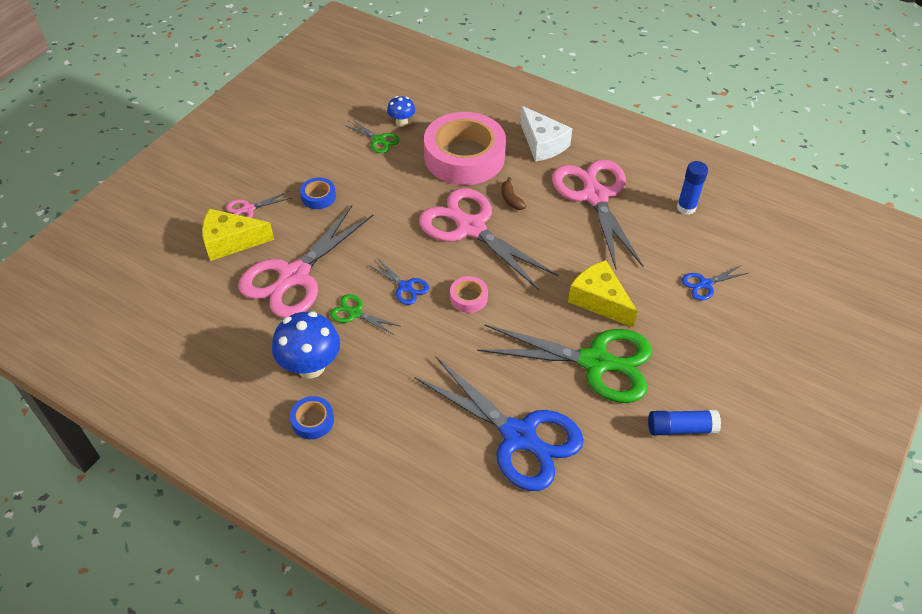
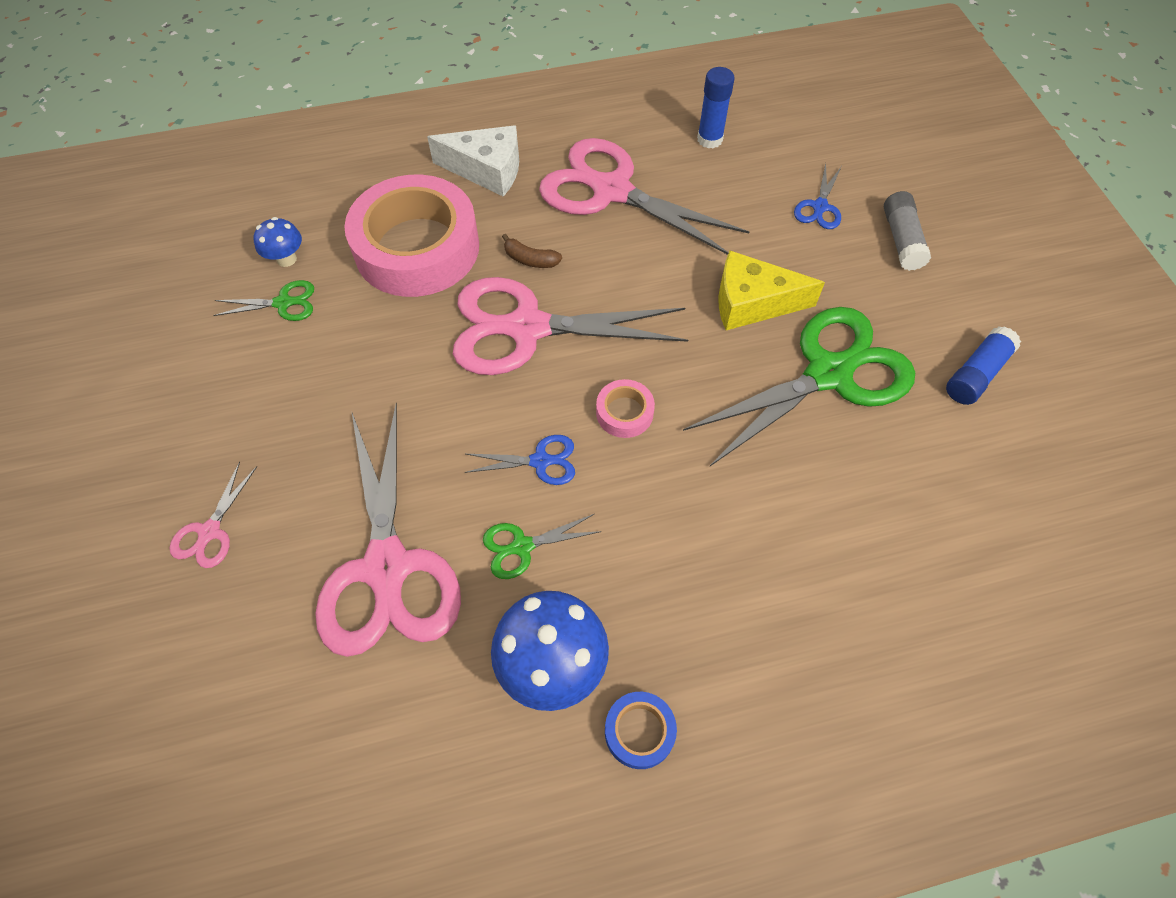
camera: 45 degrees left, 10 degrees up
yellow cheese [202,209,274,261] -> none
blue tape [300,178,336,209] -> none
blue scissors [414,356,584,491] -> none
none -> grey glue stick [884,191,931,271]

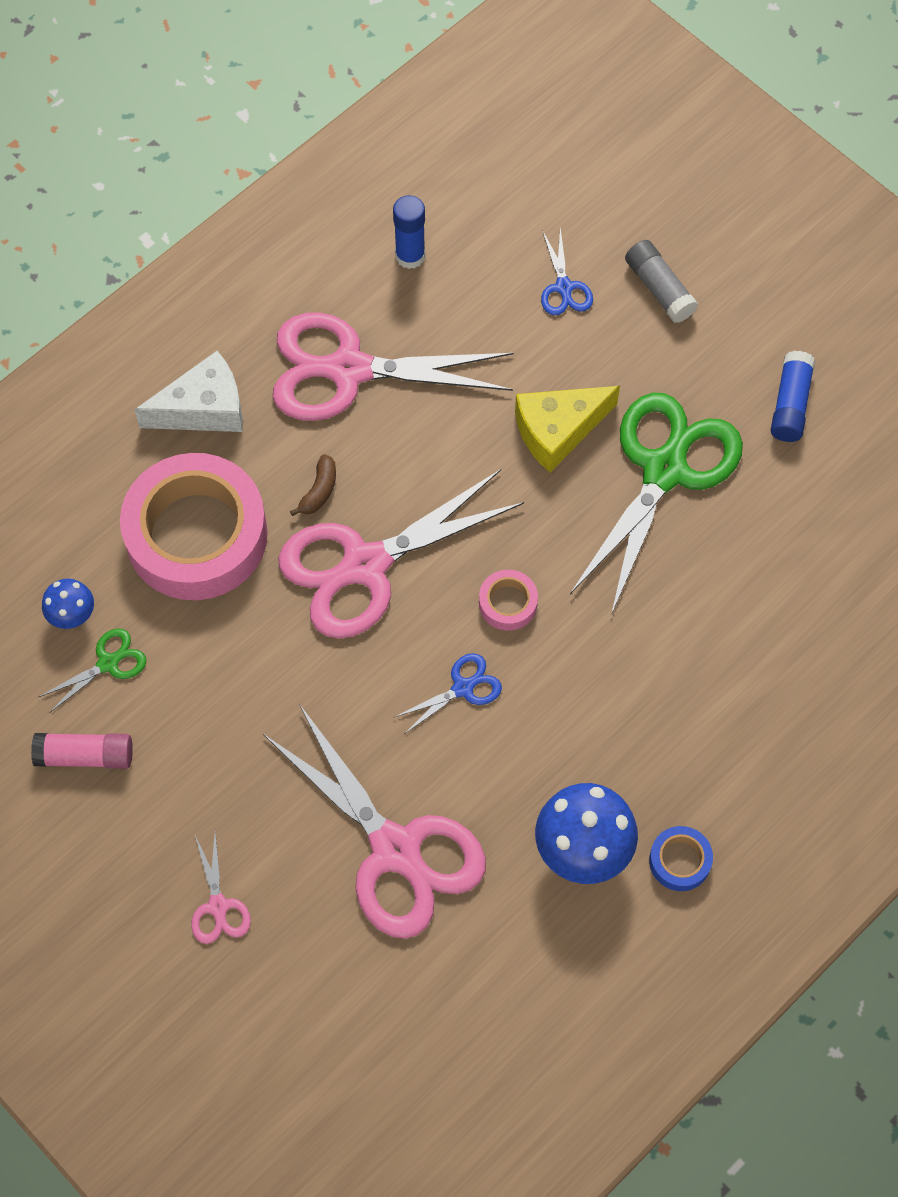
camera: 30 degrees left, 5 degrees up
green scissors [483,514,602,579] -> none
brown banana [502,234,562,268] -> brown banana turned 60 degrees counterclockwise [290,454,336,516]
none -> pink glue stick [31,733,133,769]

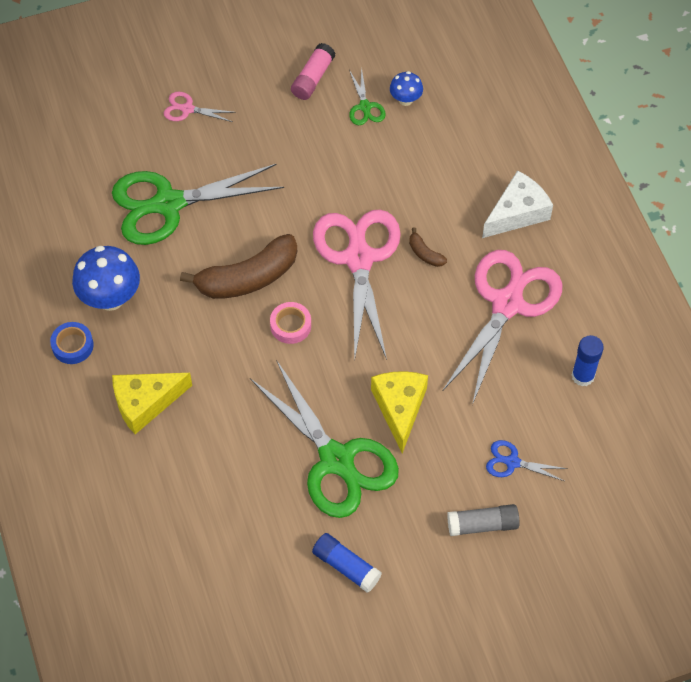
camera: 115 degrees right, 5 degrees down
pink tape [120,453,268,600] -> none
white cheese [134,351,243,432] -> white cheese turned 135 degrees counterclockwise [482,170,553,238]
pink scissors [263,704,486,939] -> green scissors [112,164,284,245]
blue scissors [393,653,502,734] -> brown banana [180,234,297,299]
none -> yellow cheese [112,373,192,434]

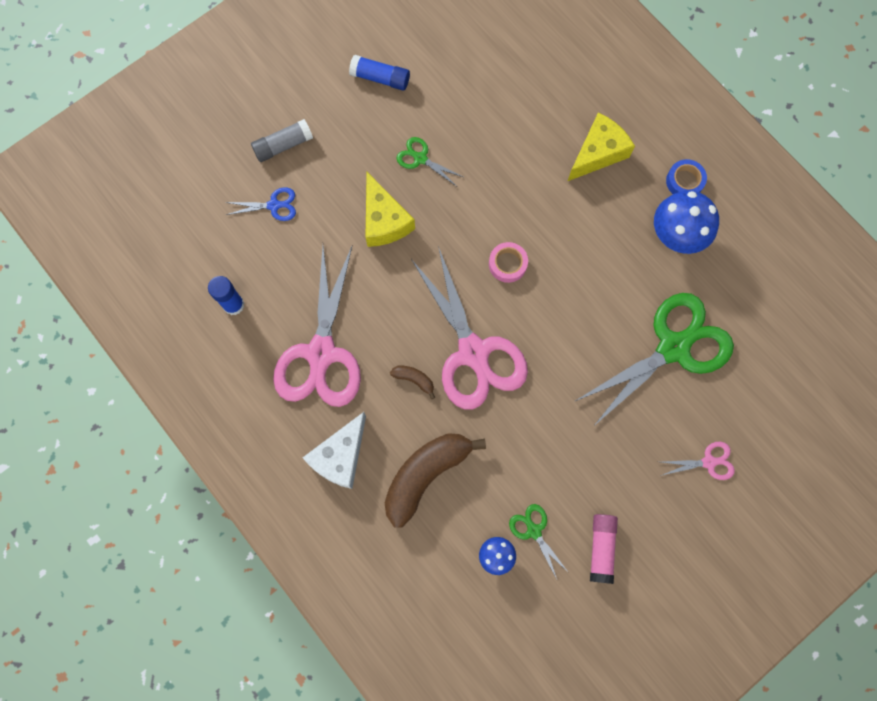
camera: 160 degrees right, 15 degrees up
brown banana [180,234,297,299] -> brown banana moved to [385,433,486,528]
green scissors [250,360,399,518] -> green scissors [396,137,463,186], size x0.43

